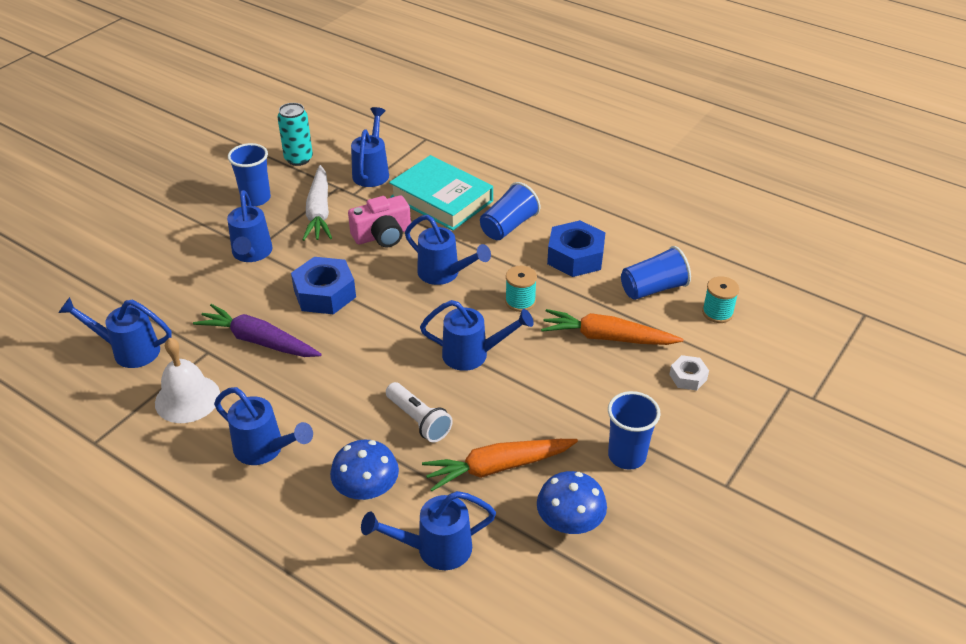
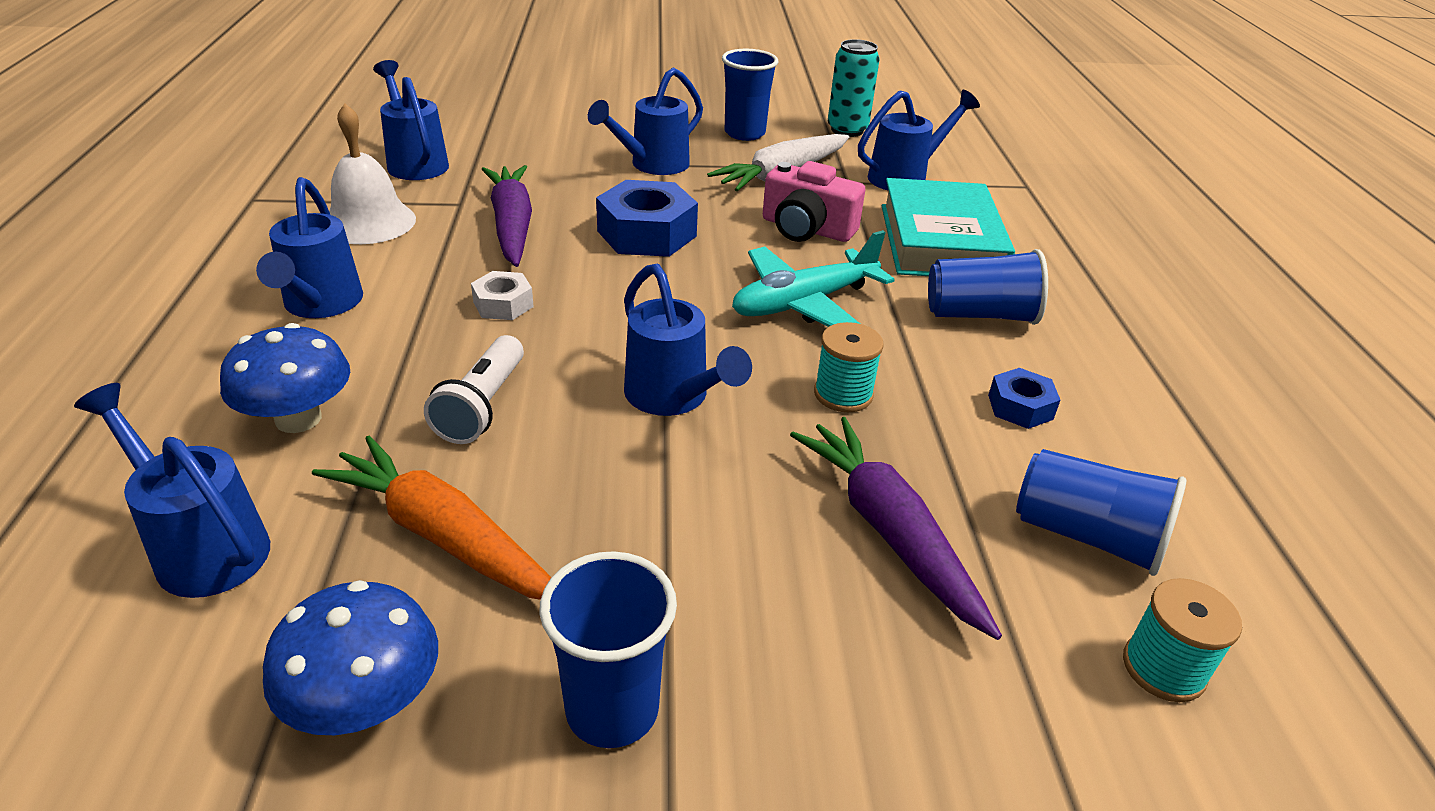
camera: 50 degrees right, 5 degrees down
blue watering can [405,215,491,285] -> turquoise plane [732,230,895,327]
orange carrot [541,309,684,345] -> purple carrot [790,417,1002,640]
blue nut [547,220,605,277] -> blue nut [988,368,1060,429], size x0.54
white nut [669,355,709,391] -> white nut moved to [471,271,534,320]

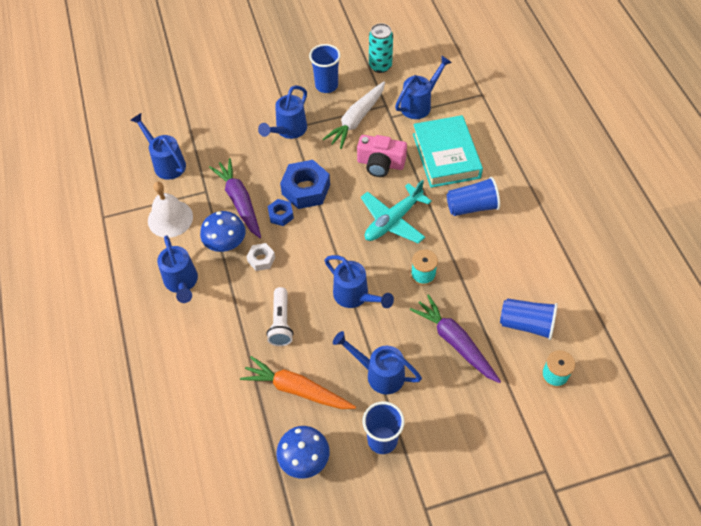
camera: 10 degrees left, 20 degrees up
blue watering can [74,383,270,598] -> blue watering can moved to [333,331,422,394]
blue mushroom [220,323,350,433] -> blue mushroom moved to [200,211,246,252]
blue nut [988,368,1060,429] -> blue nut moved to [268,199,294,226]

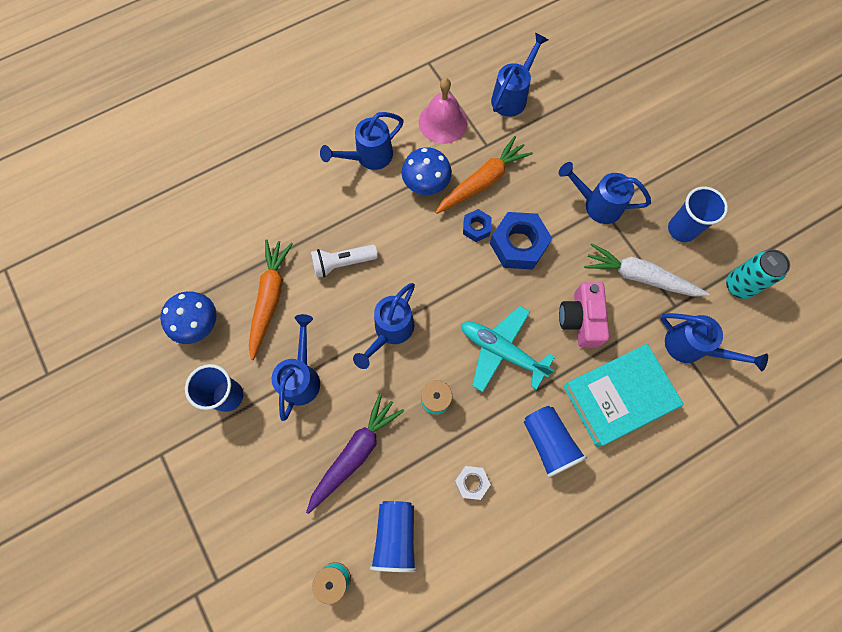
camera: 75 degrees right, 15 degrees up
white bell [148,182,193,238] -> pink bell [419,78,467,144]
purple carrot [209,158,261,238] -> orange carrot [435,136,533,214]
white nut [246,243,275,271] -> white nut moved to [455,466,491,500]

